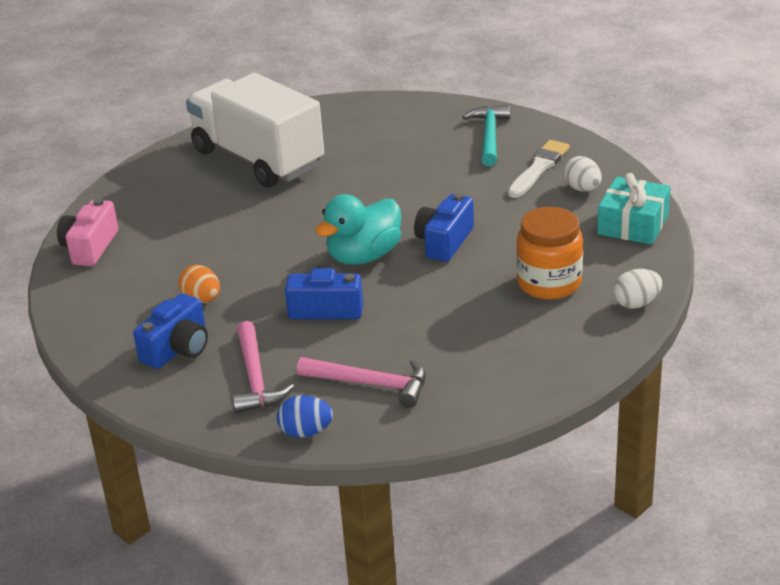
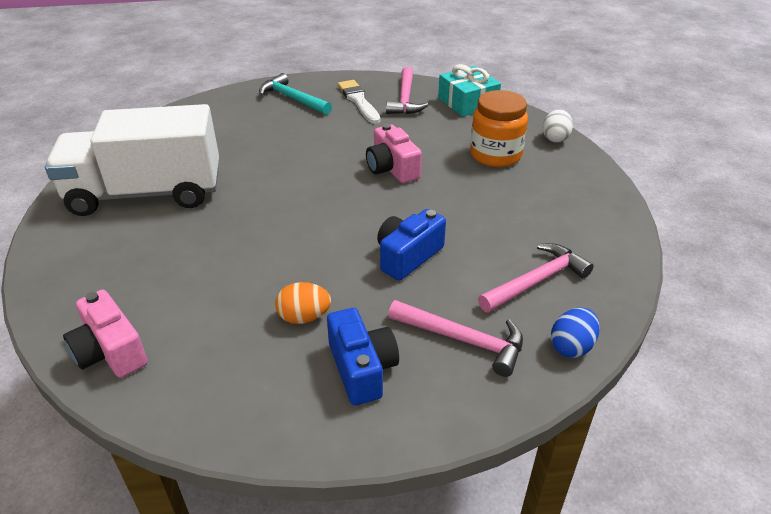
camera: 55 degrees left, 5 degrees up
turquoise duck [315,194,401,265] -> none
blue camera [414,193,474,262] -> pink camera [366,124,422,183]
white egg [564,156,602,192] -> pink hammer [386,67,428,114]

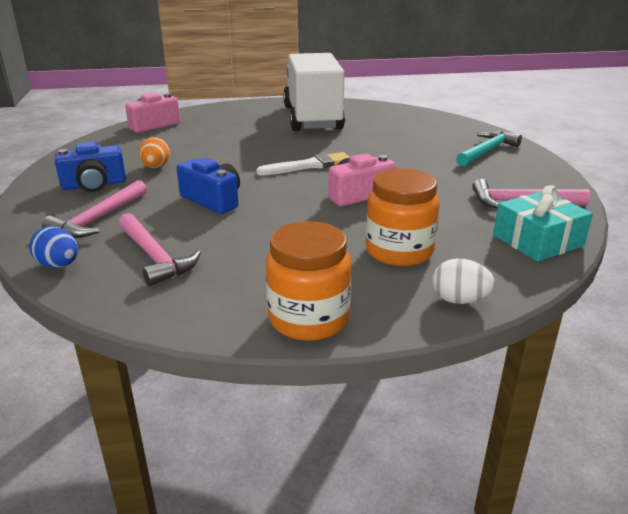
camera: 90 degrees right, 10 degrees down
white brush [338,80,380,124] -> white brush moved to [256,152,350,176]
none -> orange jar [266,221,351,341]

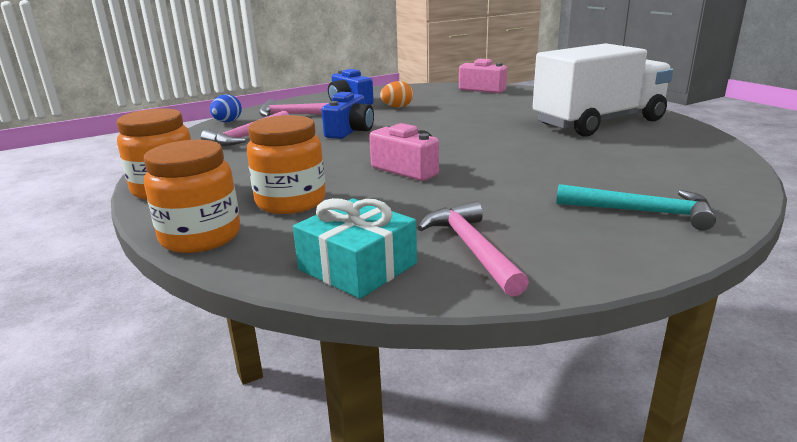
camera: 70 degrees right, 5 degrees down
white brush [256,152,350,176] -> none
white egg [432,259,495,304] -> orange jar [144,140,240,253]

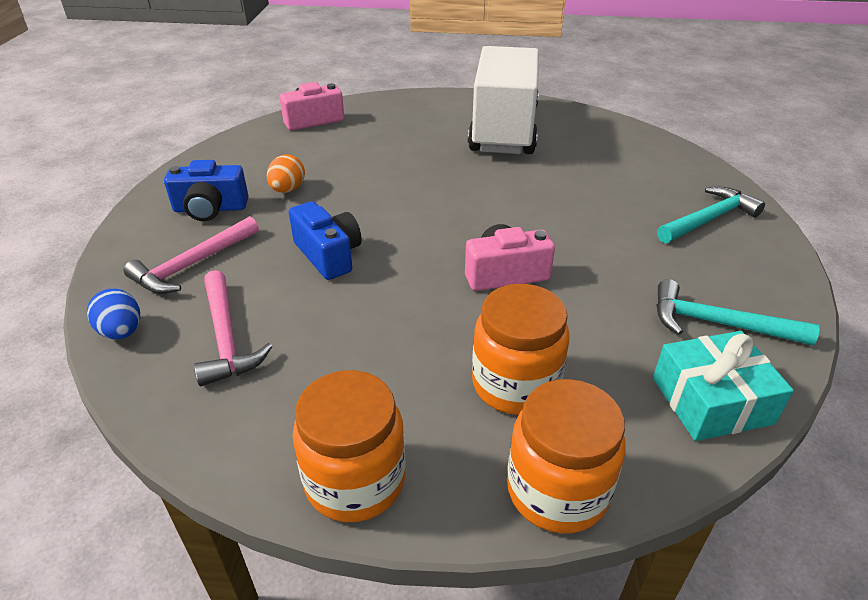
camera: 55 degrees left, 15 degrees up
pink hammer [418,201,529,297] -> turquoise hammer [656,279,820,346]

